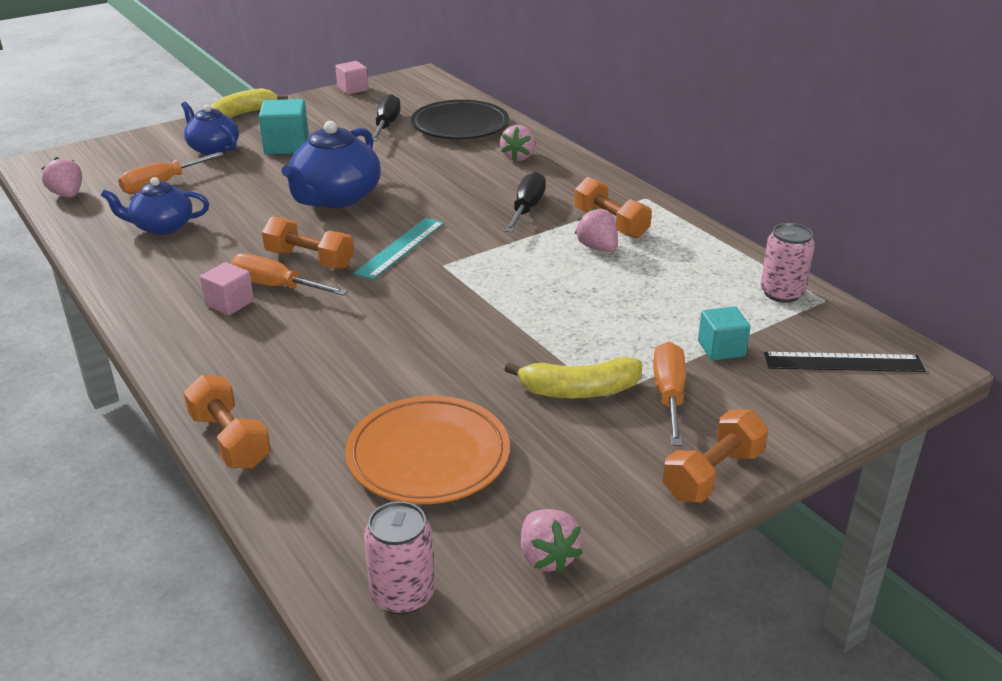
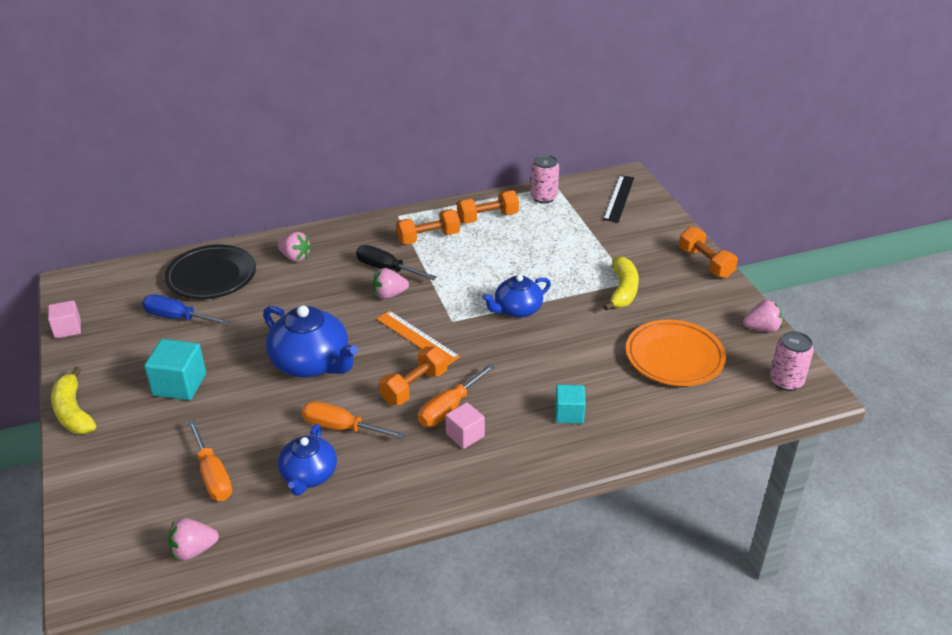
camera: 75 degrees left, 5 degrees up
blue teapot [181,102,239,155] -> blue teapot moved to [482,274,551,318]
orange dumbbell [183,375,271,468] -> orange dumbbell moved to [457,190,519,224]
turquoise ruler [354,218,444,280] -> orange ruler [377,311,460,366]
black screwdriver [372,94,401,141] -> blue screwdriver [142,295,230,325]
pink strawberry [575,207,618,252] -> pink strawberry moved to [373,268,409,299]
orange screwdriver [653,342,686,446] -> orange screwdriver moved to [302,401,406,439]
turquoise cube [698,306,751,361] -> turquoise cube moved to [555,385,586,424]

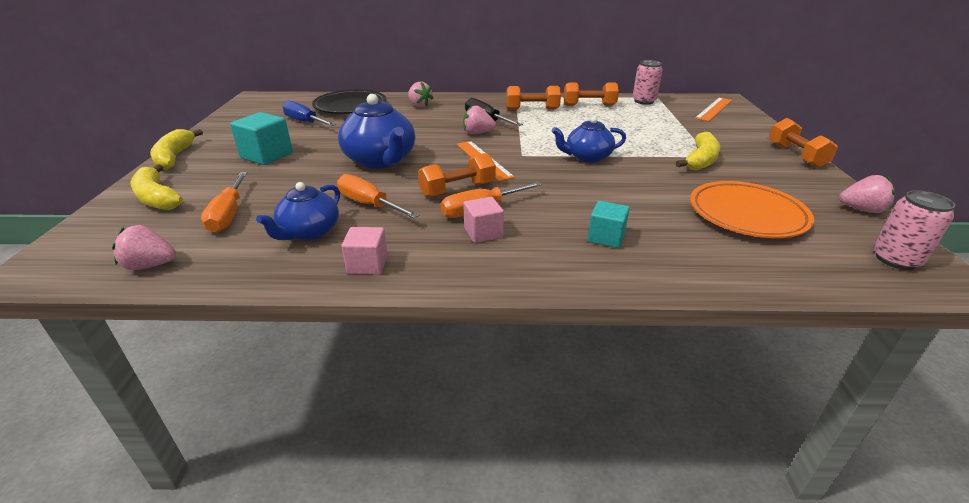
camera: 20 degrees right, 5 degrees down
pink cube [48,300,81,339] -> pink cube moved to [341,227,388,275]
black ruler [603,175,634,223] -> orange ruler [695,98,732,121]
none -> yellow banana [131,164,183,210]

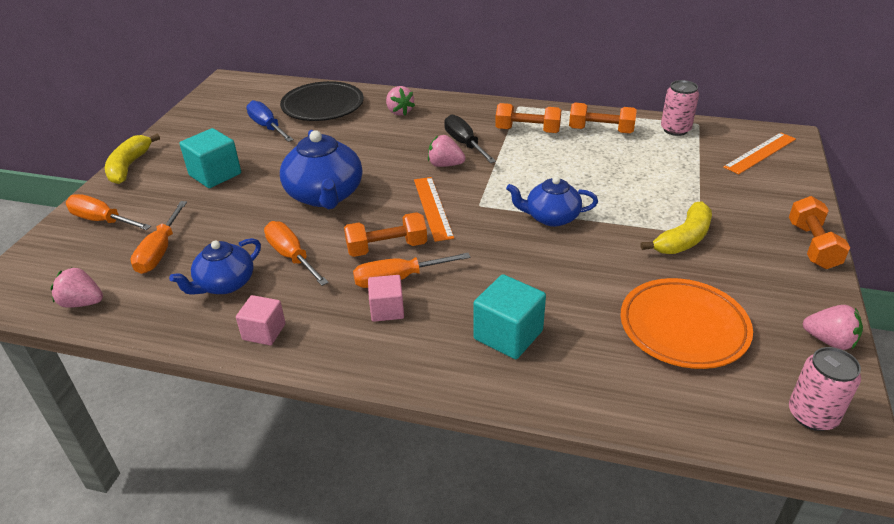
camera: 15 degrees right, 5 degrees up
yellow banana [131,164,183,210] -> orange screwdriver [66,194,151,230]
turquoise cube [588,201,630,248] -> turquoise cube [473,274,546,359], size x1.54

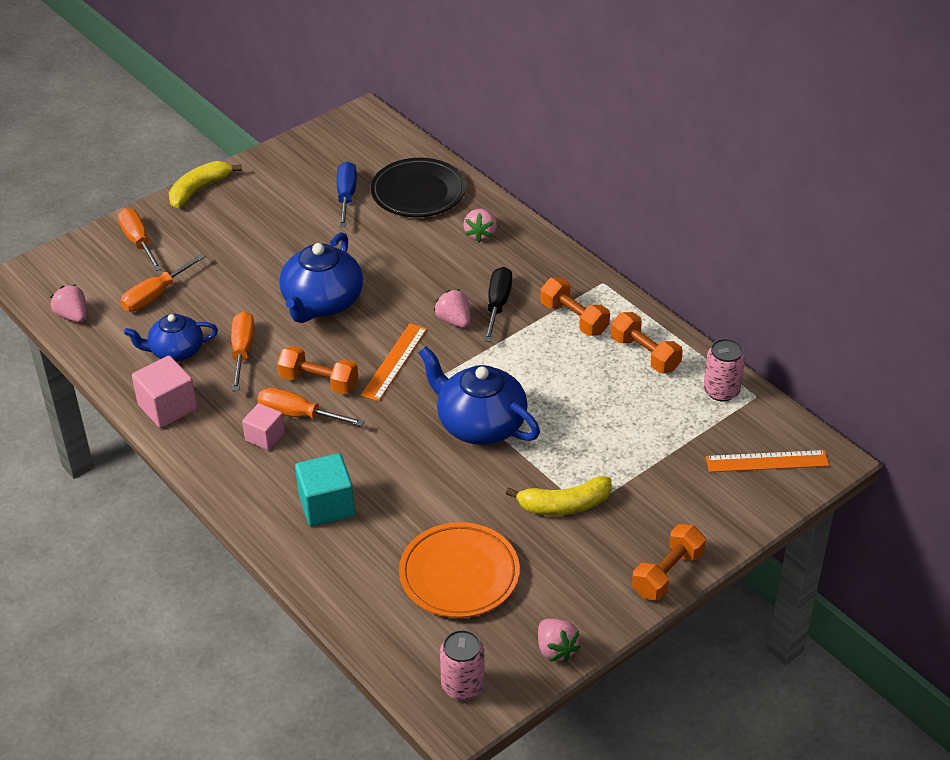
camera: 35 degrees right, 5 degrees up
turquoise cube [180,128,241,188] -> none
pink cube [236,295,286,345] -> pink cube [132,356,197,428], size x1.54
blue teapot [506,176,598,227] -> blue teapot [419,346,540,445], size x1.56

